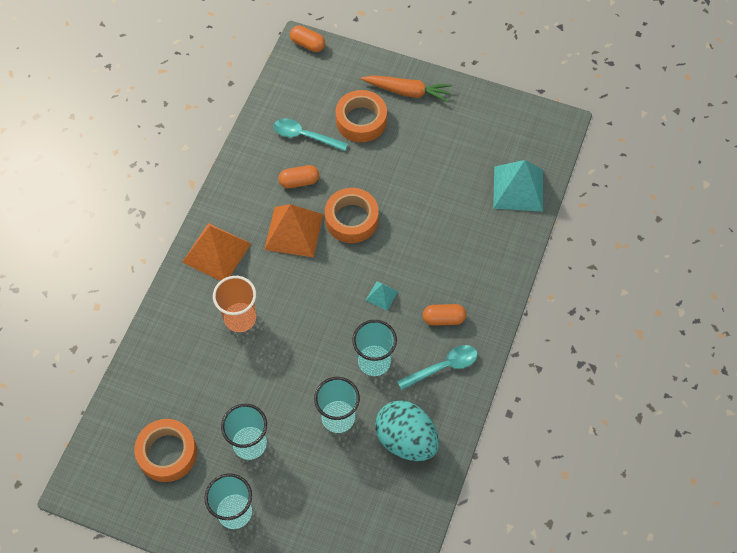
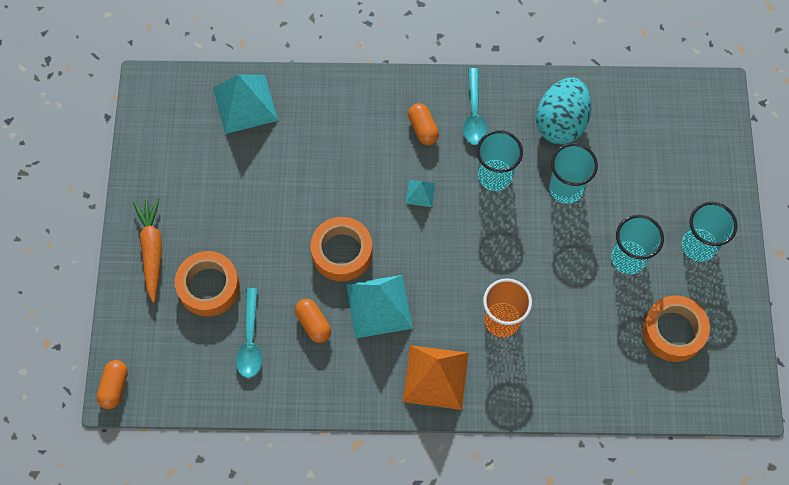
camera: 110 degrees left, 5 degrees up
orange pyramid [264,204,323,258] -> turquoise pyramid [346,275,413,339]
turquoise spoon [397,345,478,390] -> turquoise spoon turned 135 degrees counterclockwise [463,68,488,145]

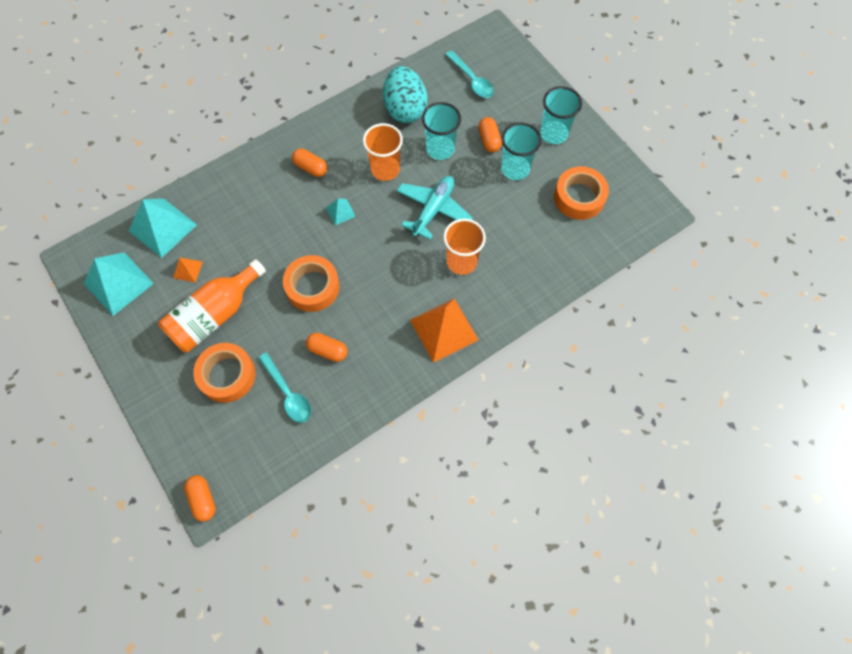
camera: 35 degrees left, 0 degrees up
orange carrot [133,198,162,303] -> none
turquoise pyramid [346,275,413,339] -> turquoise pyramid moved to [84,252,154,316]
turquoise spoon [463,68,488,145] -> turquoise spoon moved to [445,50,494,98]
turquoise cup [476,130,523,191] -> orange cup [363,123,403,181]
none -> orange bottle [158,259,266,353]
none -> orange pyramid [173,258,203,282]
none -> turquoise plane [397,176,473,240]
none -> orange capsule [479,117,502,153]

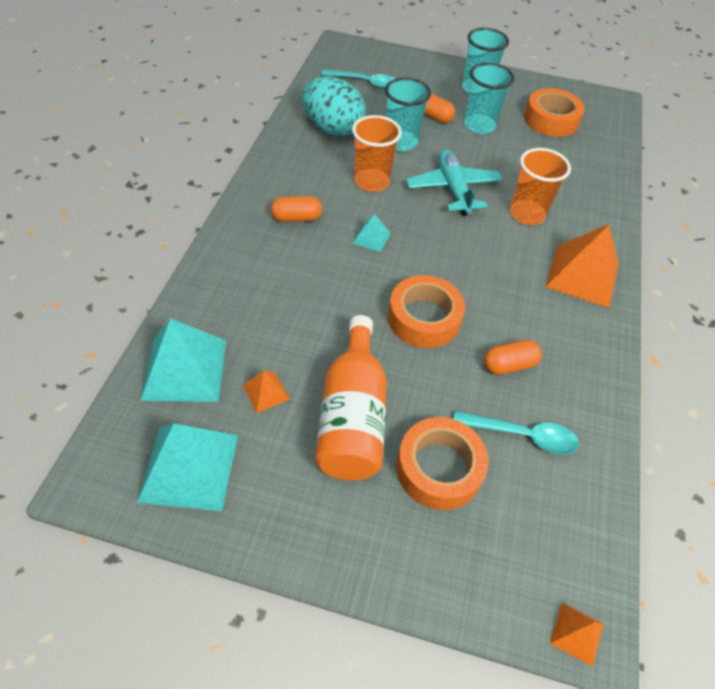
camera: 45 degrees left, 15 degrees down
orange capsule [184,475,216,521] -> orange pyramid [550,603,604,666]

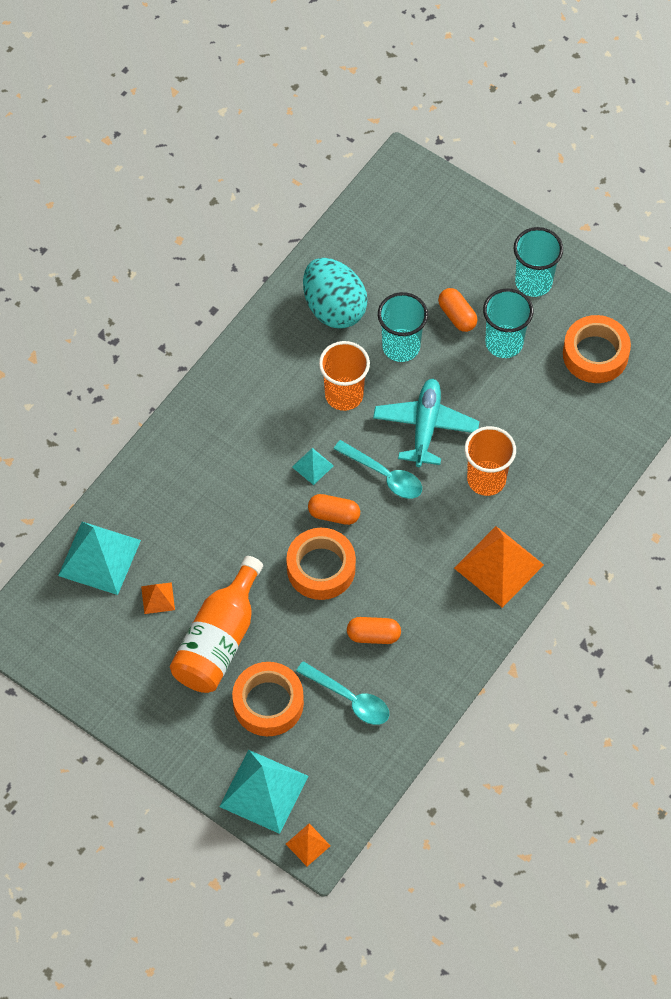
camera: 25 degrees right, 10 degrees up
turquoise pyramid [137,423,238,511] -> turquoise pyramid moved to [219,750,308,834]
orange capsule [271,196,322,222] -> orange capsule moved to [308,494,360,525]
turquoise spoon [321,69,396,89] -> turquoise spoon moved to [334,440,422,499]

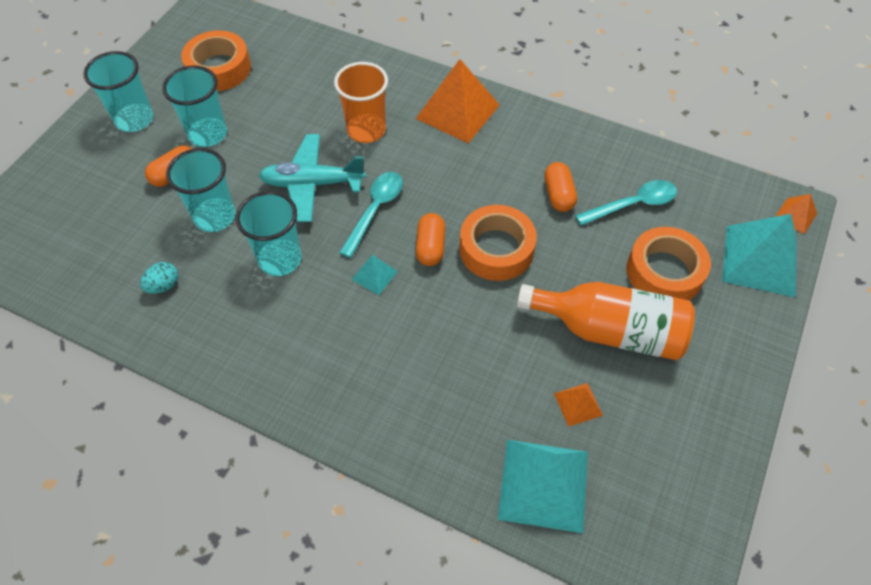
camera: 100 degrees left, 5 degrees down
turquoise spoon [296,661,389,725] -> turquoise spoon turned 45 degrees clockwise [575,180,677,226]
turquoise egg [303,258,368,329] -> turquoise egg [140,262,179,294], size x0.42
orange cup [319,341,370,411] -> turquoise cup [236,191,302,276]

